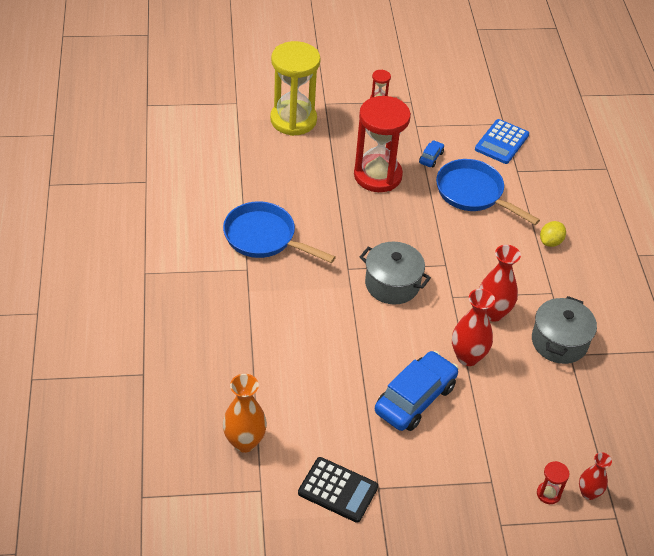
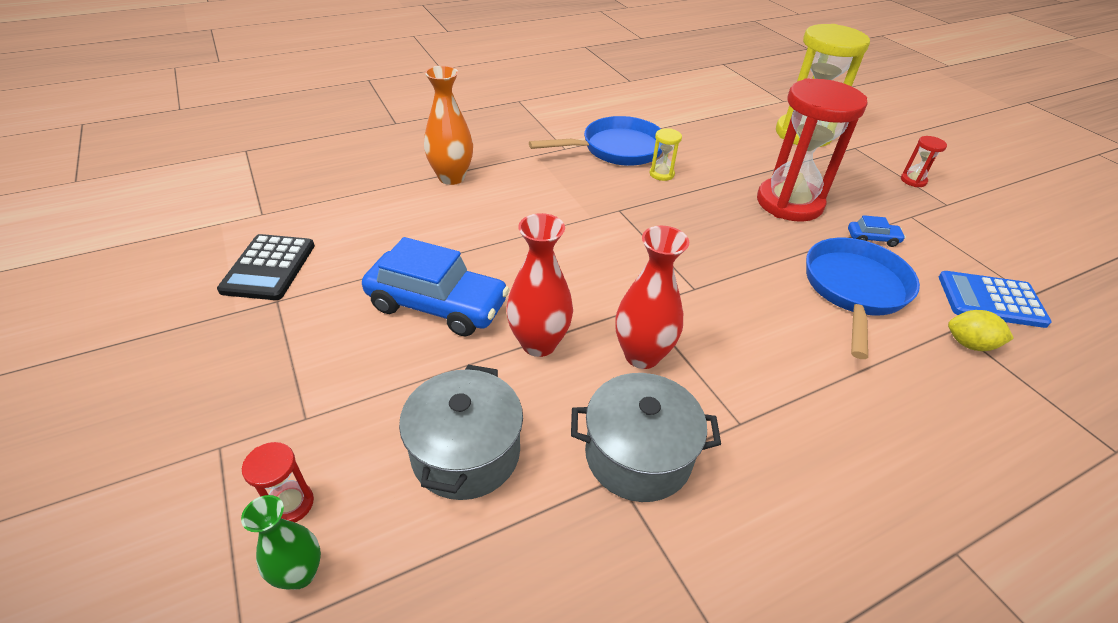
camera: 70 degrees right, 5 degrees down
blue pan [223,201,336,263] -> blue pan turned 60 degrees clockwise [529,116,662,166]
orange vase [223,374,267,453] -> orange vase moved to [424,66,473,185]
grey pot [360,242,431,305] -> grey pot moved to [399,365,523,500]
yellow lemon [540,221,566,247] -> yellow lemon moved to [948,310,1014,351]
red vase [579,452,612,500] -> green vase [241,495,321,590]
none -> yellow hourglass [649,128,682,181]

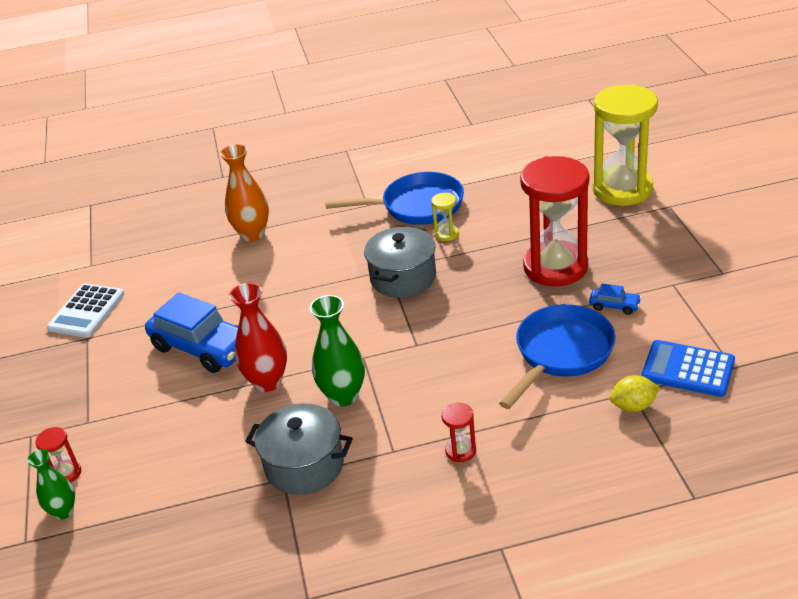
camera: 20 degrees right, 5 degrees down
black calculator [217,234,315,300] -> white calculator [47,284,124,338]
grey pot [399,365,523,500] -> grey pot moved to [364,226,436,298]
red vase [615,226,689,369] -> green vase [310,295,365,407]
red hourglass [901,136,947,187] -> red hourglass moved to [442,403,476,462]
yellow lemon [948,310,1014,351] -> yellow lemon turned 45 degrees counterclockwise [610,375,660,412]

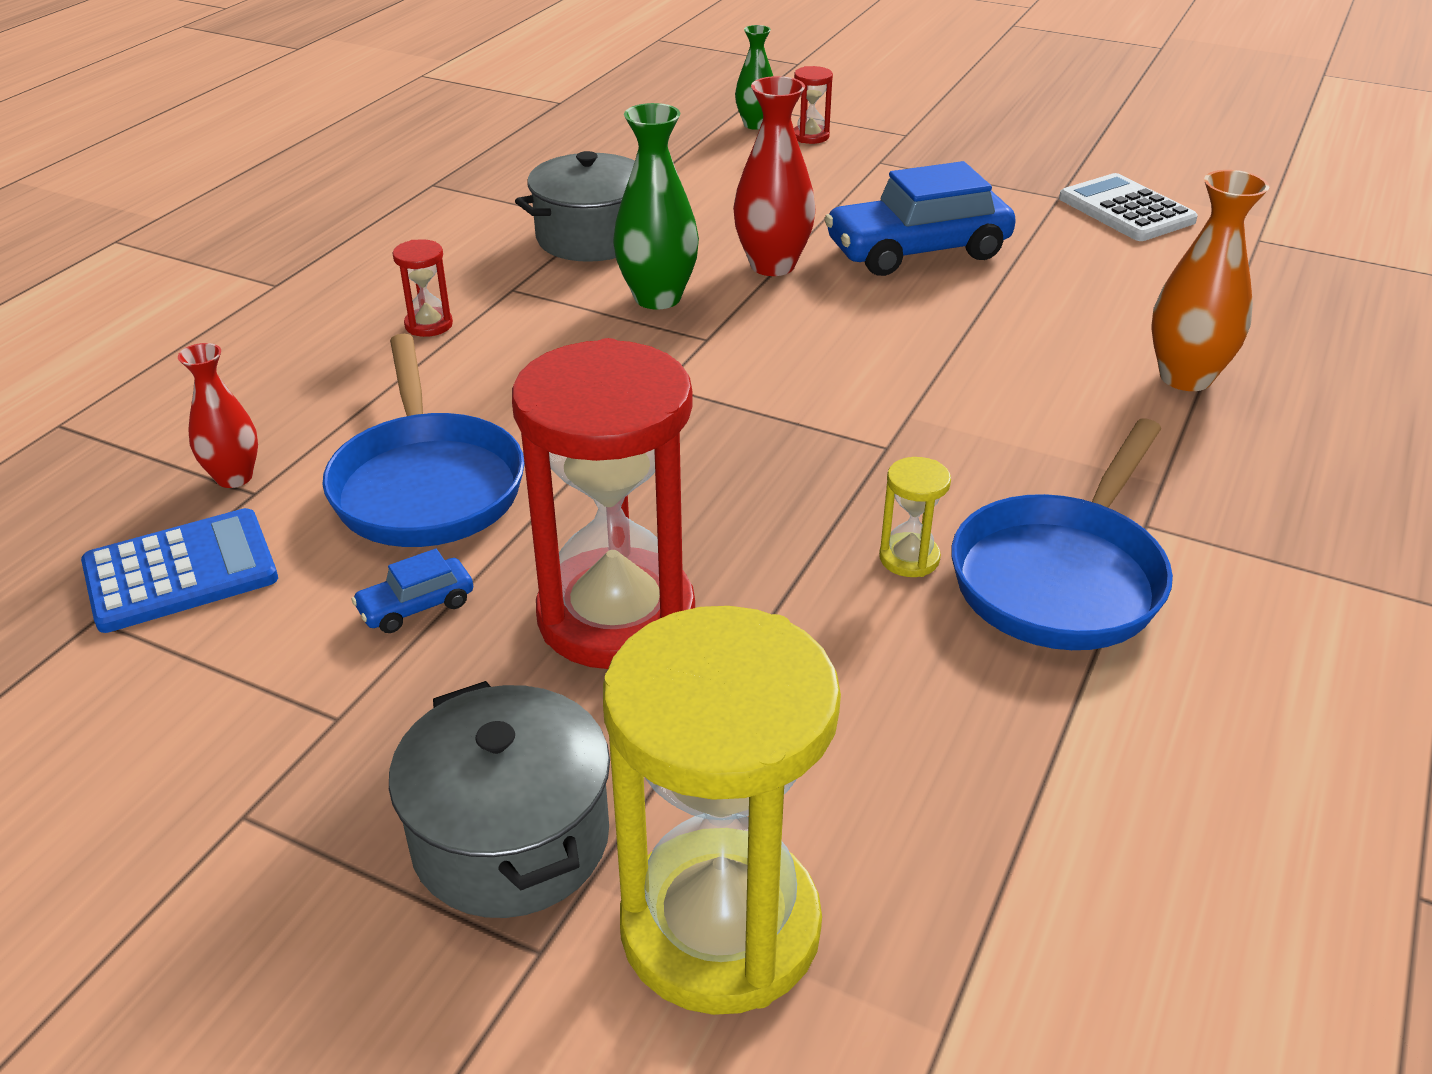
camera: 125 degrees right, 0 degrees up
grey pot [364,226,436,298] -> grey pot moved to [389,681,610,918]
yellow lemon [610,375,660,412] -> red vase [178,343,258,488]

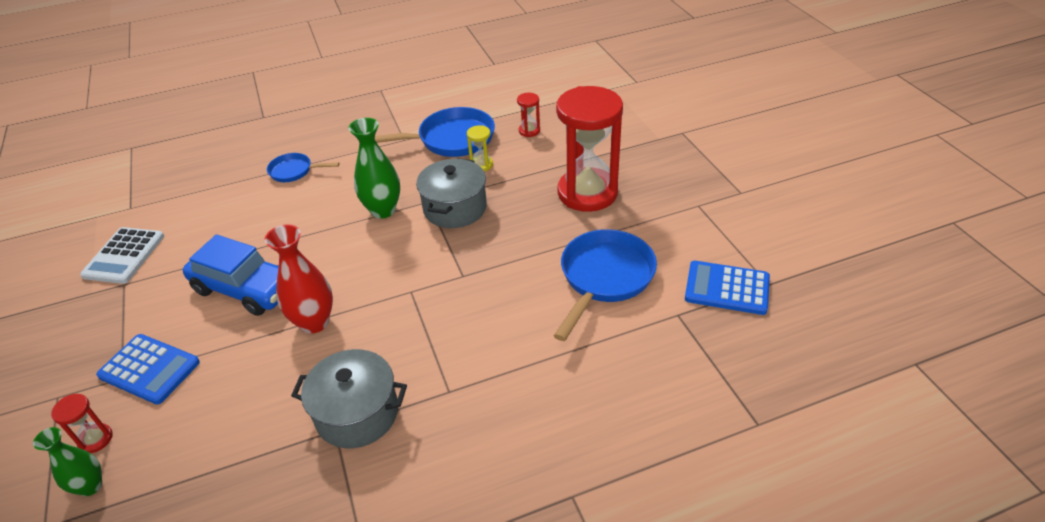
camera: 135 degrees left, 5 degrees up
red vase [178,343,258,488] -> none
blue car [351,549,473,633] -> none
grey pot [389,681,610,918] -> grey pot moved to [416,158,487,228]
red hourglass [393,239,453,337] -> red hourglass moved to [517,93,540,137]
yellow hourglass [603,606,841,1015] -> none
green vase [613,103,699,309] -> green vase moved to [348,118,400,219]
orange vase [1152,170,1269,391] -> blue pan [267,153,339,182]
none -> blue calculator [96,334,200,404]

